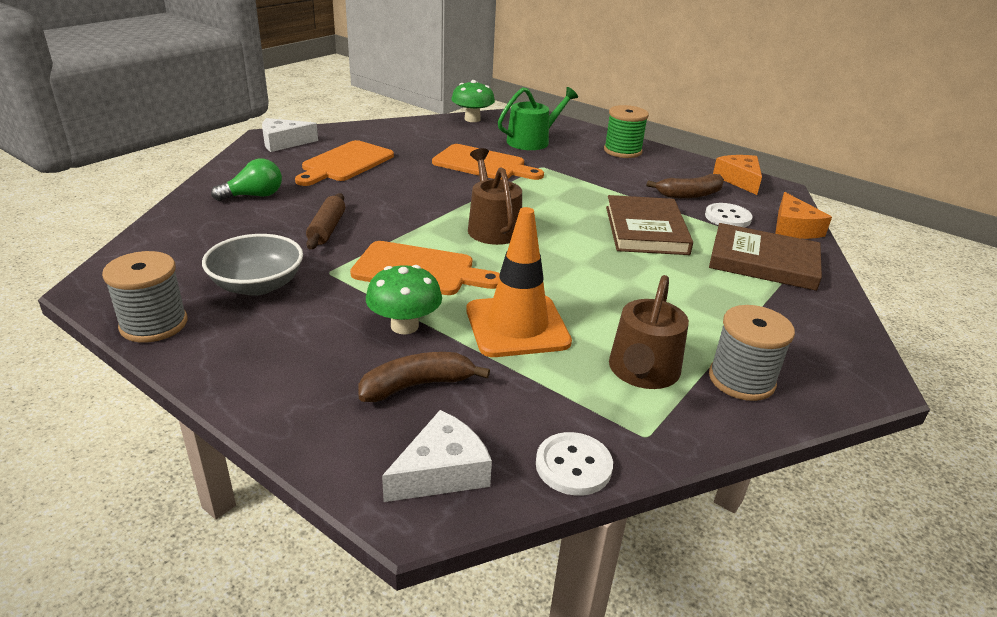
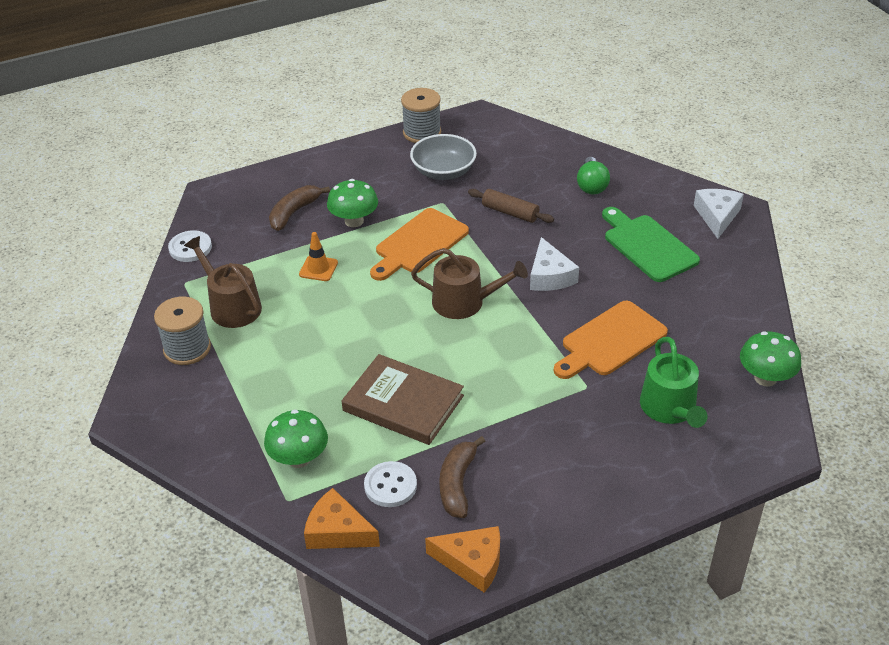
camera: 120 degrees right, 10 degrees up
orange cutting board [295,140,394,186] -> green cutting board [602,207,700,282]
brown banana [358,352,490,402] -> brown banana turned 150 degrees counterclockwise [269,185,330,231]
white cheese [382,410,492,502] -> white cheese moved to [530,237,579,291]
orange traffic cone [466,207,572,357] -> orange traffic cone [299,232,338,281], size x0.49
green spool [604,105,649,158] -> none
brown book [709,223,822,291] -> green mushroom [264,410,328,468]

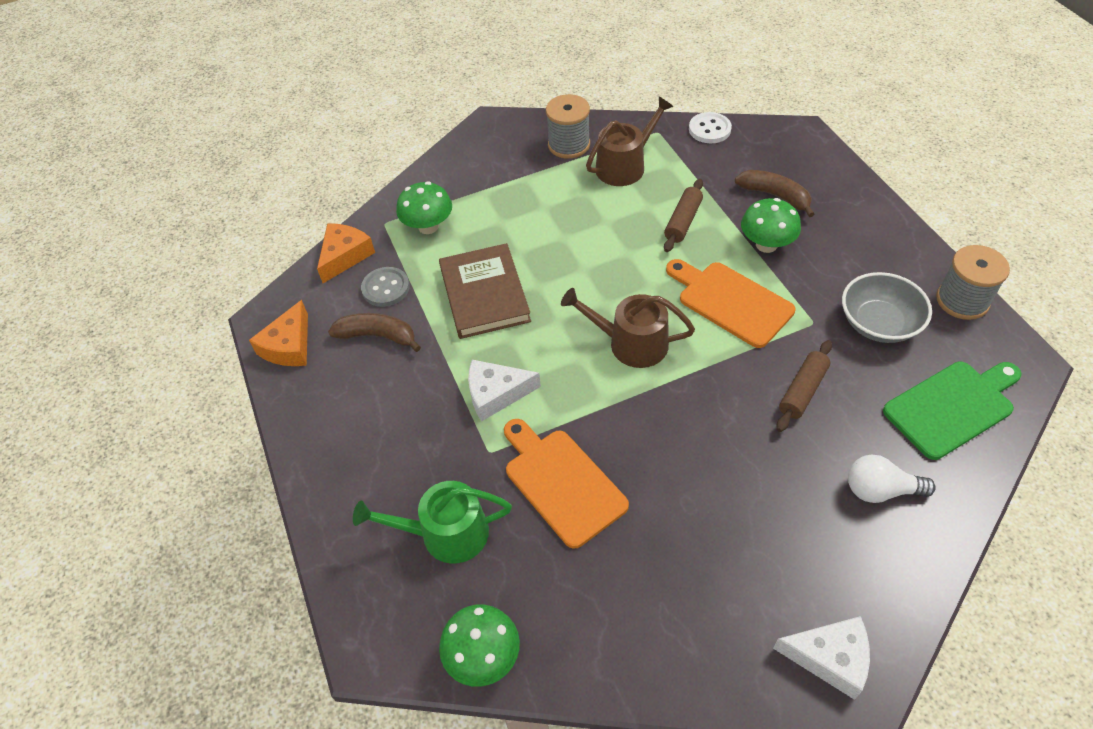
camera: 95 degrees right, 10 degrees up
orange traffic cone [299,232,338,281] -> brown rolling pin [664,179,703,252]
brown book [342,354,464,445] -> brown book turned 45 degrees counterclockwise [439,243,531,339]
white button [364,461,417,507] -> grey button [361,267,410,307]
brown watering can [411,248,528,319] -> brown watering can turned 90 degrees clockwise [561,288,695,368]
white cheese [530,237,579,291] -> white cheese moved to [468,360,541,422]
green light bulb [577,157,610,195] -> white light bulb [848,455,936,503]
green cutting board [602,207,700,282] -> green cutting board moved to [883,362,1022,460]

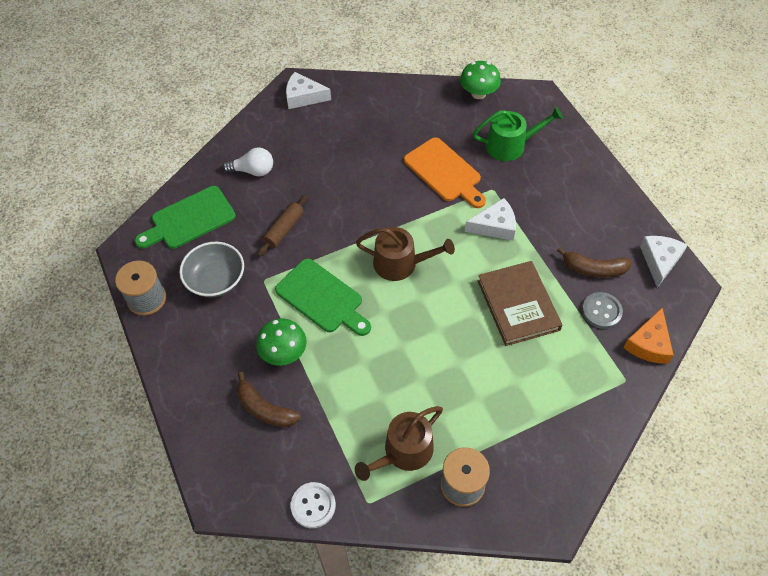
camera: 175 degrees right, 5 degrees up
orange cheese [249,300,308,366] -> white cheese [640,236,688,288]
green mushroom [396,182,452,234] -> none
brown rolling pin [664,179,703,252] -> none
orange cutting board [666,259,795,348] -> green cutting board [275,259,371,336]

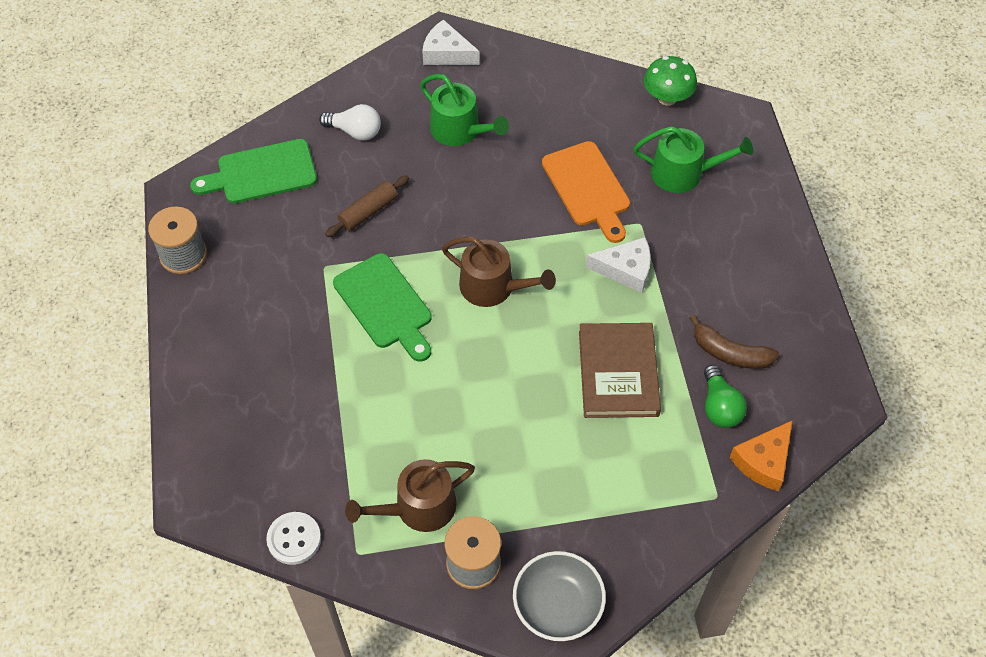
camera: 15 degrees right, 0 degrees up
grey bowl [179,242,244,297] -> grey bowl moved to [513,551,606,641]
brown banana [236,372,301,427] -> none
green mushroom [256,318,307,366] -> none
grey button [582,292,623,329] -> green light bulb [704,365,747,428]
white cheese [640,236,688,288] -> none
none -> green watering can [420,74,509,146]

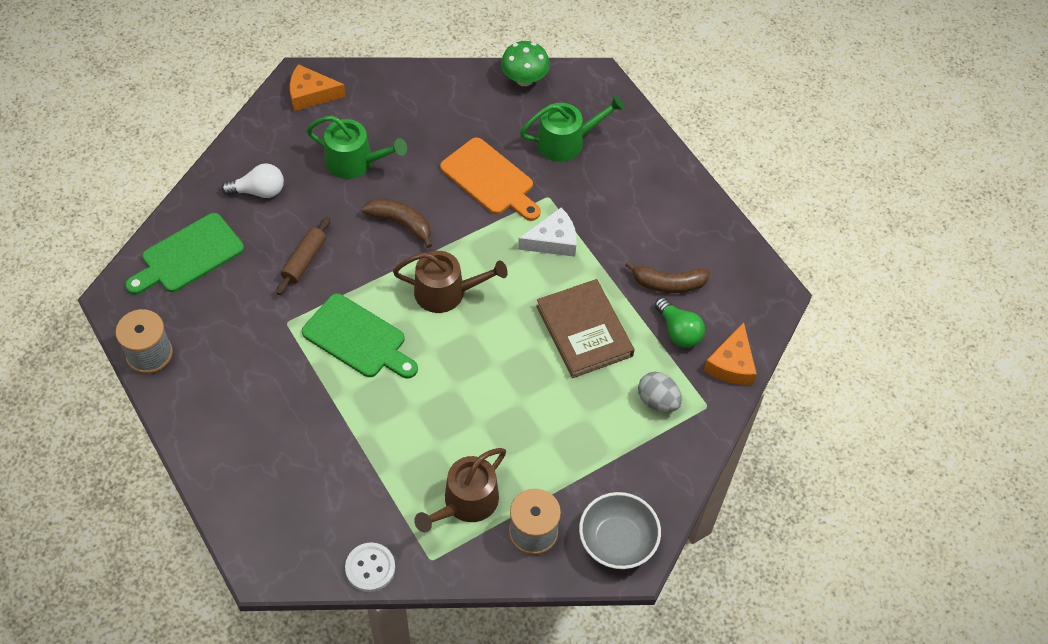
camera: 25 degrees left, 0 degrees up
white cheese [422,19,480,65] -> orange cheese [290,64,346,111]
none -> brown banana [362,199,432,248]
none -> grey egg [638,372,682,412]

